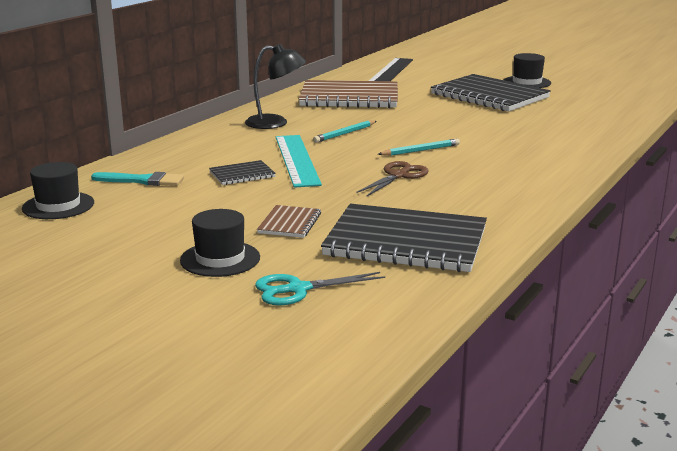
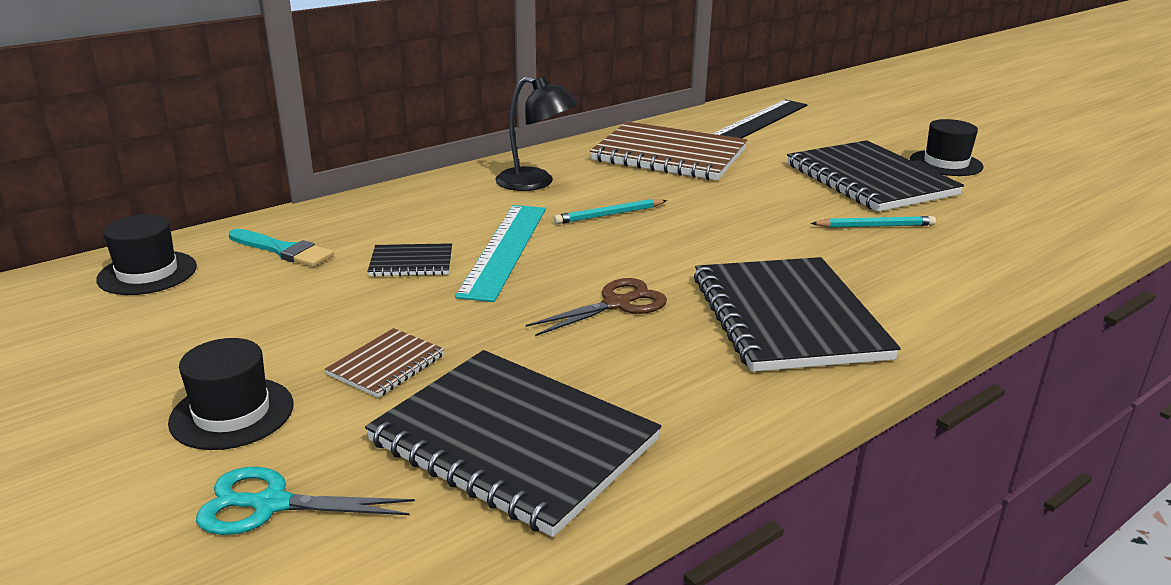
camera: 20 degrees right, 5 degrees up
turquoise pencil [378,139,460,156] -> turquoise pencil moved to [811,216,936,228]
none -> black notebook [694,257,901,372]

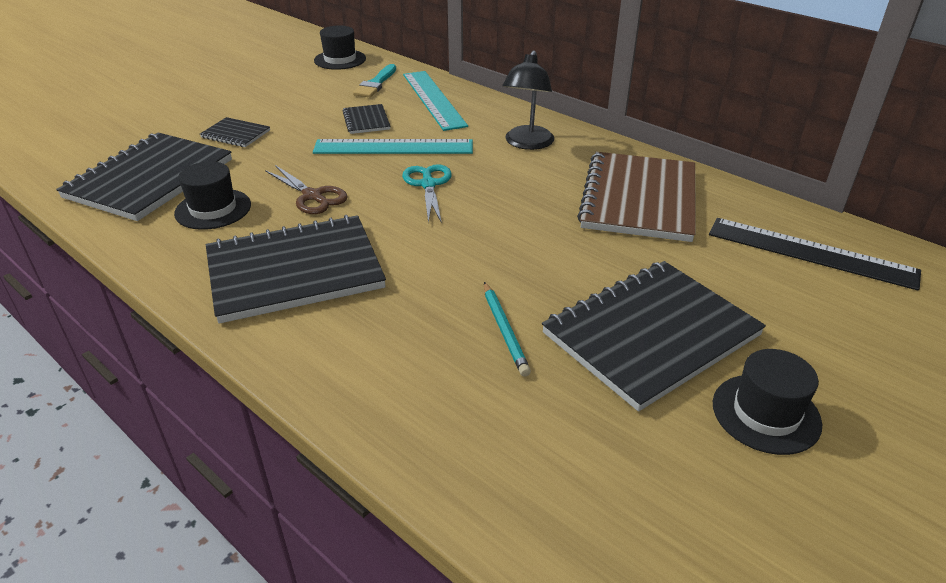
camera: 80 degrees right, 10 degrees up
black hat [168,338,293,450] -> black hat moved to [174,162,251,230]
turquoise scissors [196,467,415,535] -> turquoise scissors moved to [402,164,452,223]
brown notebook [325,328,445,398] -> black notebook [200,117,270,147]
turquoise pencil [553,199,667,224] -> none
none -> turquoise ruler [403,71,468,131]

